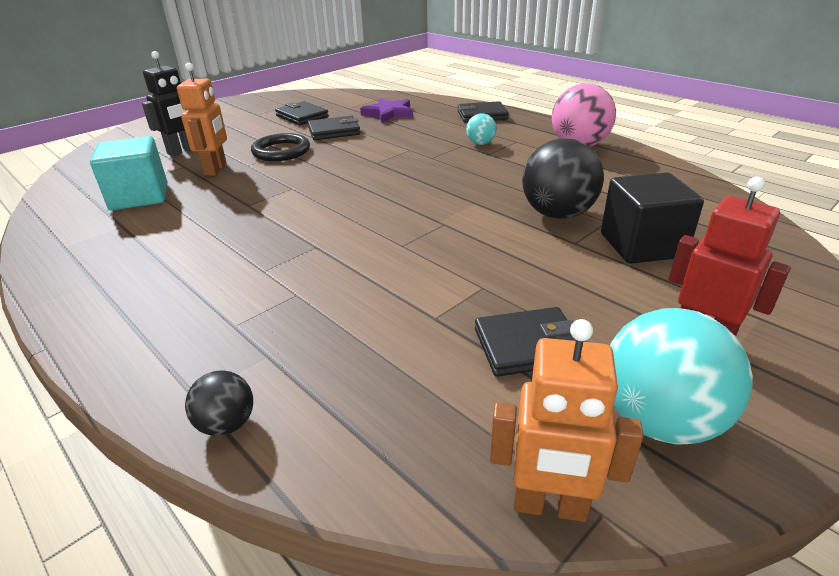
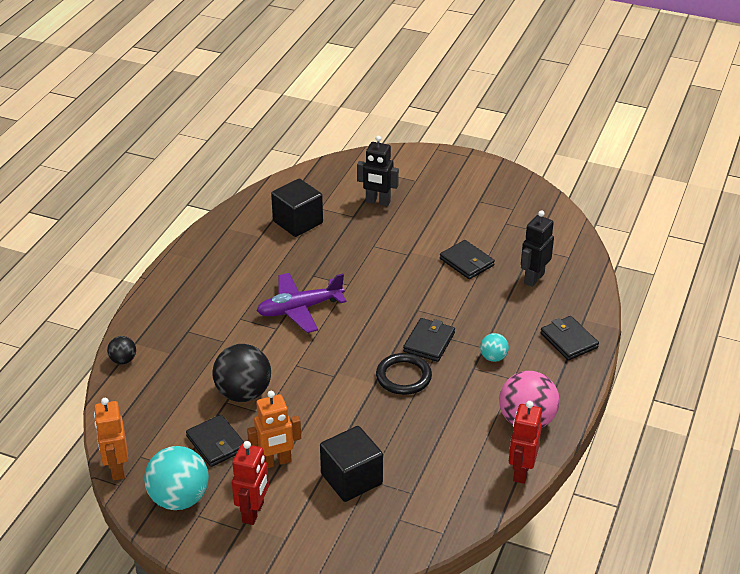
camera: 65 degrees right, 5 degrees up
turquoise cube [90,136,167,211] -> black cube [271,179,323,237]
orange robot [177,63,227,176] -> orange robot moved to [247,391,301,468]
black ring [251,133,310,161] -> black ring moved to [376,353,432,395]
black wallet [275,101,329,125] -> black wallet moved to [403,318,455,362]
purple star [360,98,413,123] -> black robot [521,210,554,287]
black ball [522,138,604,219] -> black ball moved to [213,344,271,402]
none -> purple plane [257,273,346,333]
none -> red robot [509,401,542,484]

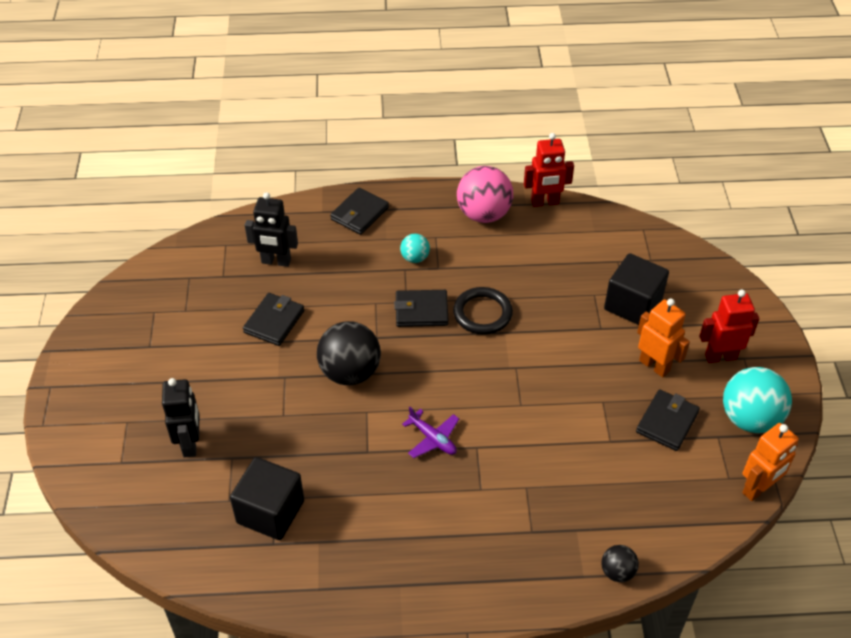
camera: 115 degrees left, 10 degrees up
black ball [213,344,271,402] -> black ball moved to [317,321,381,385]
purple plane [257,273,346,333] -> purple plane [402,407,459,458], size x0.58

